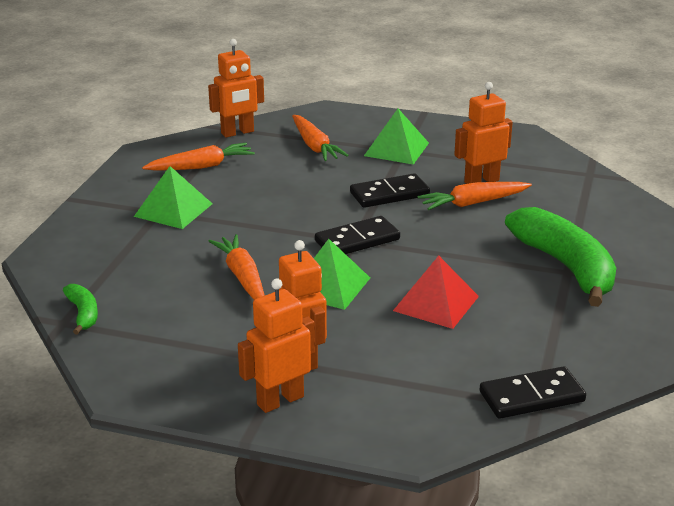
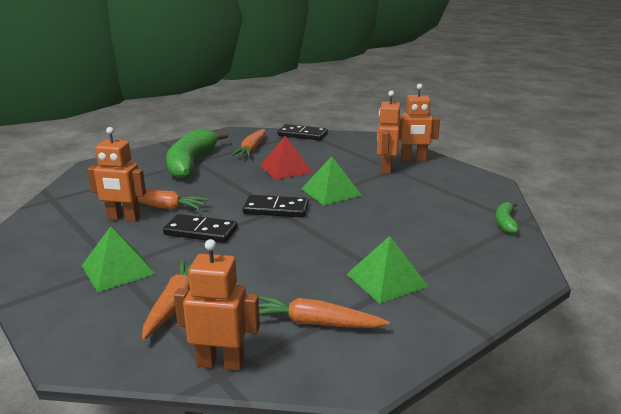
camera: 145 degrees left, 5 degrees down
orange carrot [209,234,265,300] -> orange carrot moved to [231,129,266,157]

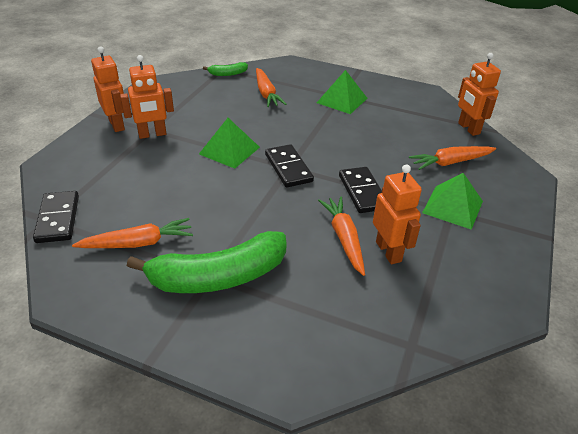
camera: 120 degrees left, 15 degrees up
orange carrot [258,296,390,328] -> orange carrot moved to [256,68,286,107]
red pyramid [260,136,313,180] -> none

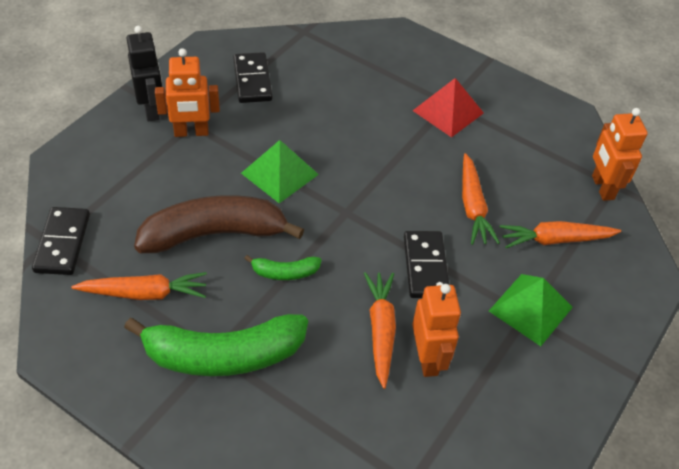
camera: 10 degrees right, 10 degrees up
orange robot [91,46,125,132] -> black robot [126,26,162,122]
green banana [203,62,248,76] -> green banana moved to [244,255,322,280]
orange carrot [256,68,286,107] -> orange carrot moved to [462,153,500,245]
black domino [265,144,314,187] -> black domino moved to [233,52,272,103]
green pyramid [317,70,368,114] -> red pyramid [413,78,484,138]
none -> brown banana [134,195,304,253]

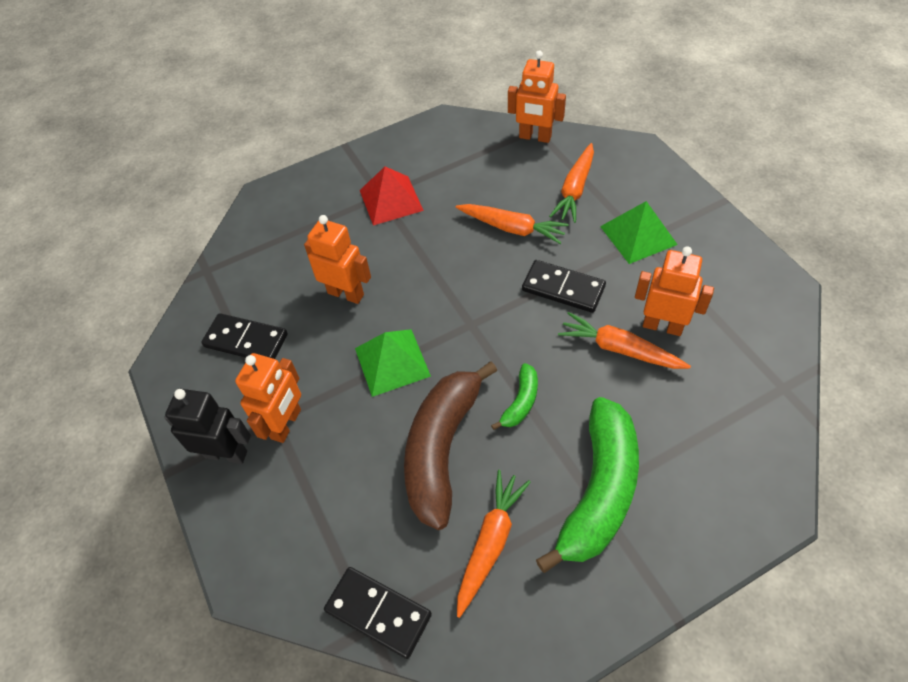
camera: 55 degrees left, 5 degrees up
none -> orange robot [304,215,371,304]

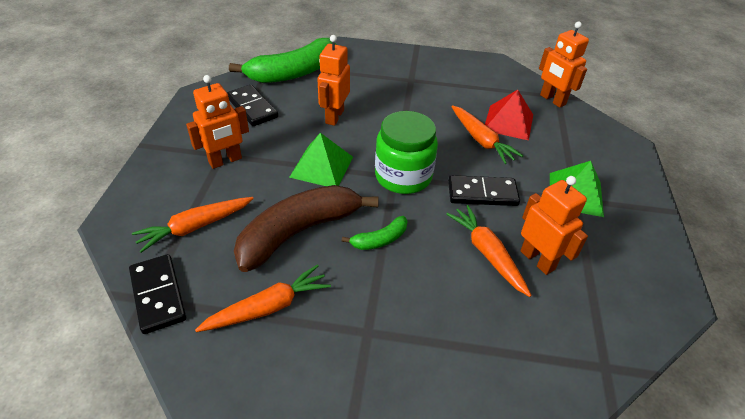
camera: 30 degrees right, 10 degrees down
black robot [164,389,251,464] -> none
orange robot [304,215,371,304] -> orange robot turned 135 degrees counterclockwise [317,35,350,126]
red pyramid [360,167,424,226] -> red pyramid moved to [485,90,533,141]
black domino [522,260,606,313] -> black domino turned 60 degrees counterclockwise [448,175,520,206]
green banana [536,397,639,573] -> green banana moved to [229,38,336,83]
orange carrot [549,143,594,223] -> orange carrot moved to [132,197,254,253]
none -> green jar [375,111,438,194]

